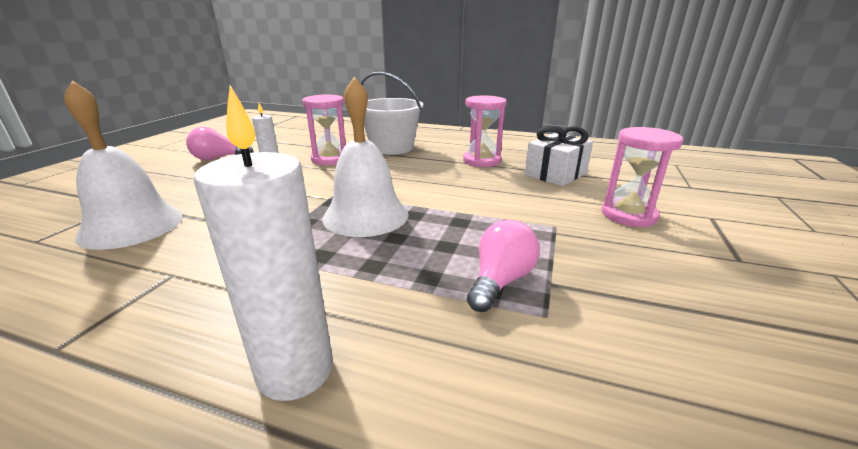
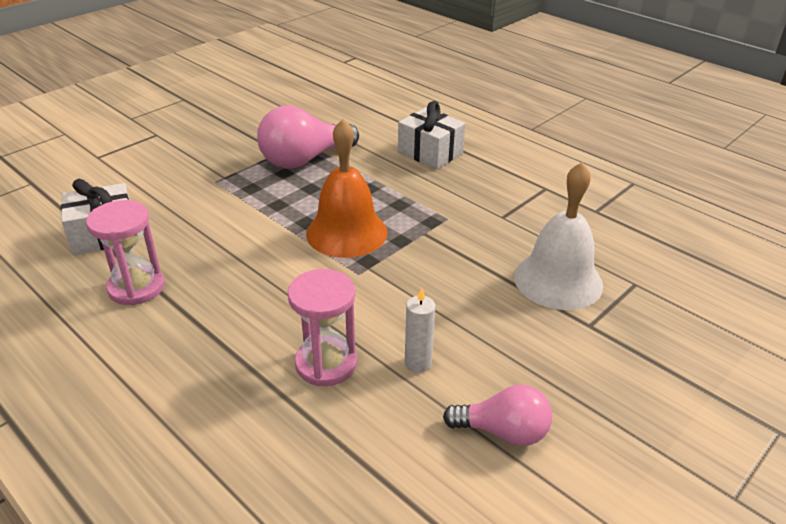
camera: 155 degrees left, 10 degrees up
white candle [193,85,333,401] -> white gift [398,101,465,169]
white bell [322,77,409,237] -> orange bell [306,119,388,258]
white bucket [361,72,423,155] -> none
pink light bulb [467,220,540,312] -> pink light bulb [257,106,359,168], size x1.62
pink hourglass [602,127,683,227] -> none

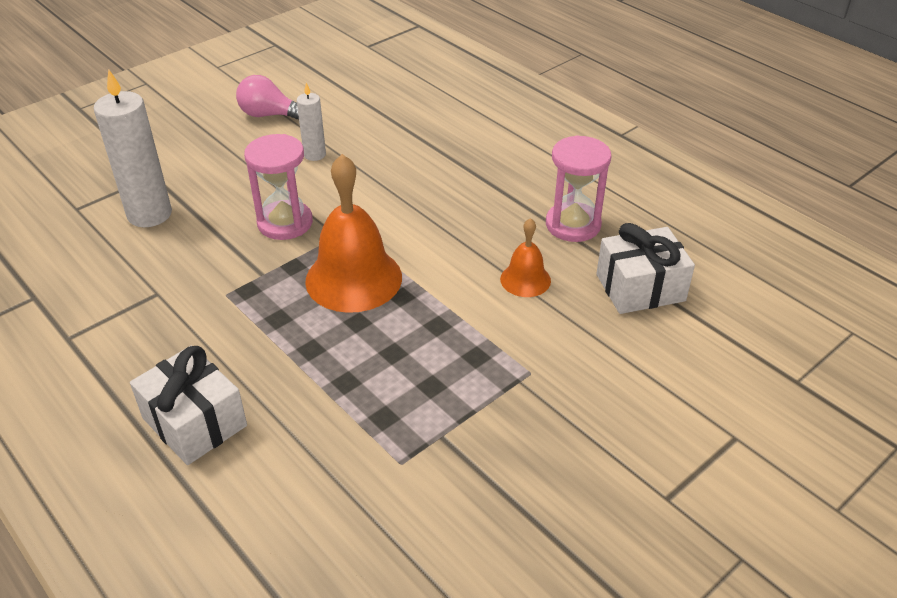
camera: 175 degrees left, 5 degrees up
pink light bulb [257,106,359,168] -> none
pink hourglass [288,269,357,386] -> pink hourglass moved to [244,134,313,240]
white bell [514,162,603,310] -> white candle [94,69,172,227]
none -> orange bell [500,218,551,297]

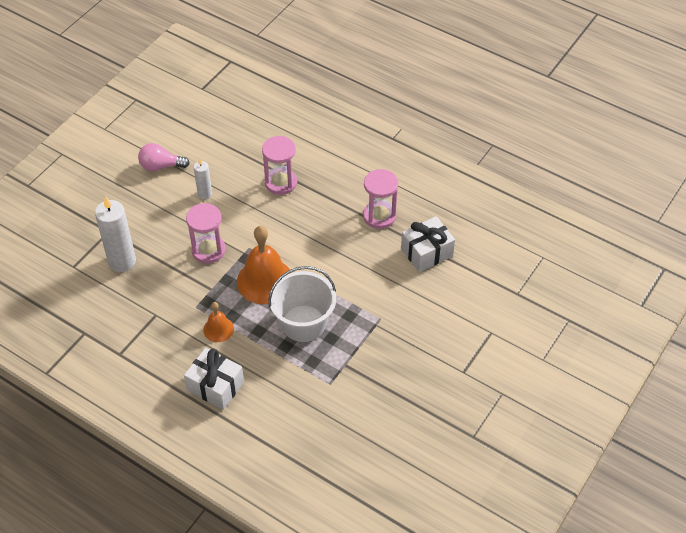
camera: 15 degrees left, 10 degrees up
orange bell [500,218,551,297] -> orange bell moved to [203,302,234,342]
none -> pink hourglass [262,136,297,195]
none -> white bucket [268,266,336,342]

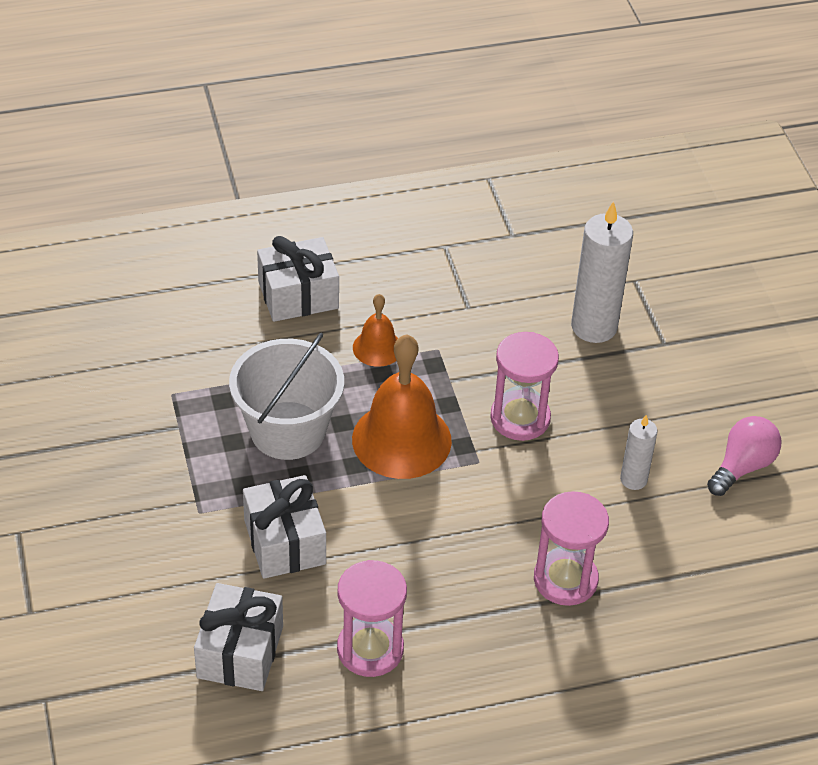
camera: 130 degrees right, 5 degrees down
none -> white gift [243,475,326,579]

